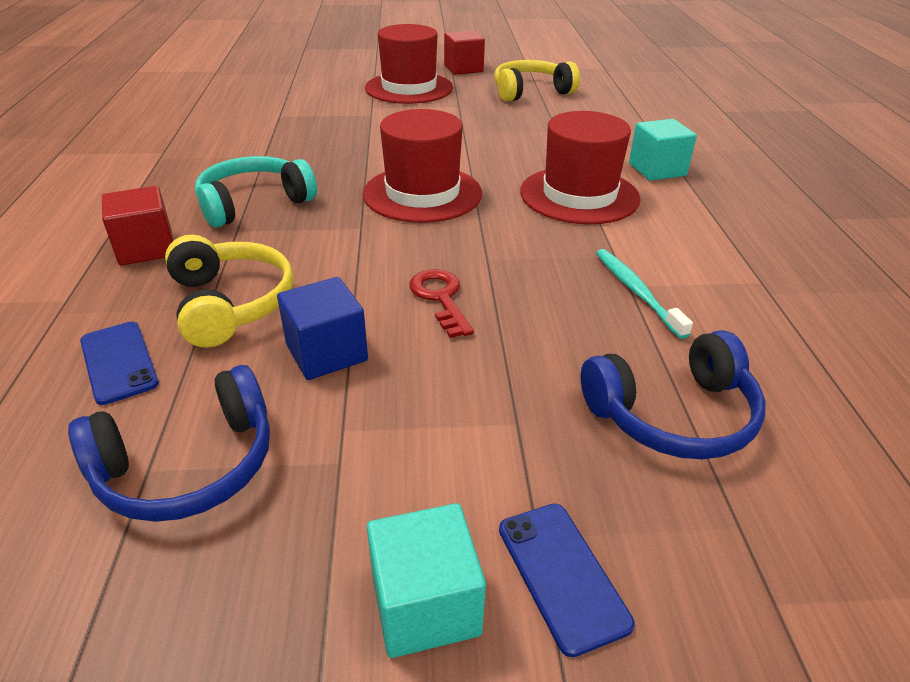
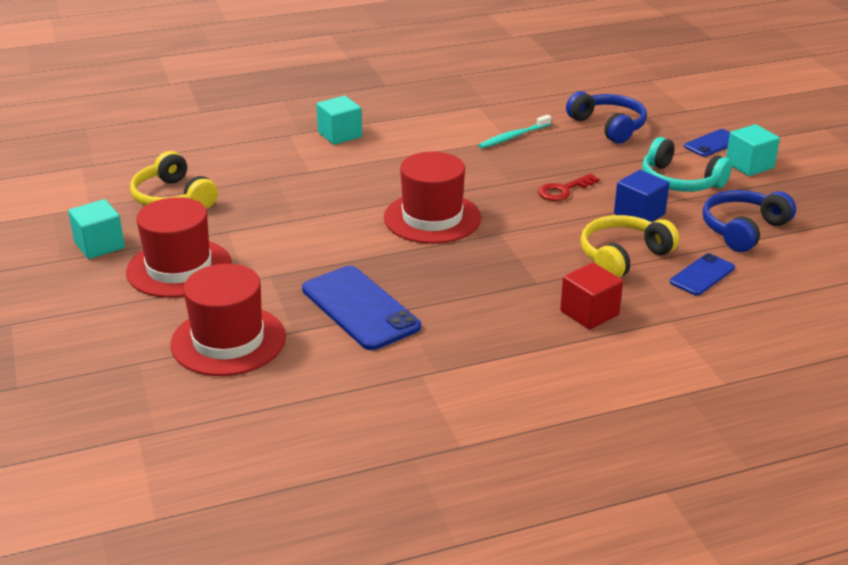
camera: 105 degrees left, 5 degrees down
blue headphones [68,365,270,522] -> blue headphones turned 90 degrees counterclockwise [703,190,796,252]
turquoise headphones [195,156,317,228] -> turquoise headphones moved to [642,137,732,192]
red cube [444,30,485,75] -> turquoise cube [68,199,125,259]
red hat [520,111,641,224] -> red hat moved to [171,264,286,376]
none -> blue phone [302,266,421,350]

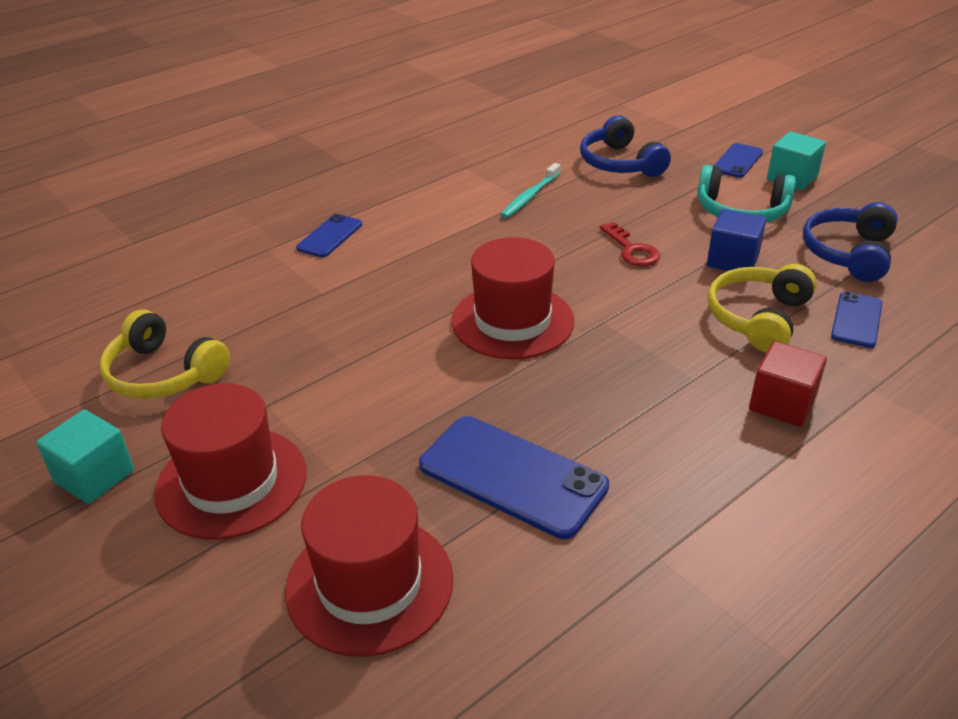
camera: 20 degrees left, 5 degrees up
turquoise cube [316,96,362,145] -> blue phone [296,214,362,257]
red key [538,173,599,201] -> red key turned 60 degrees counterclockwise [600,222,660,266]
blue headphones [566,91,647,144] -> blue headphones turned 150 degrees counterclockwise [580,116,671,177]

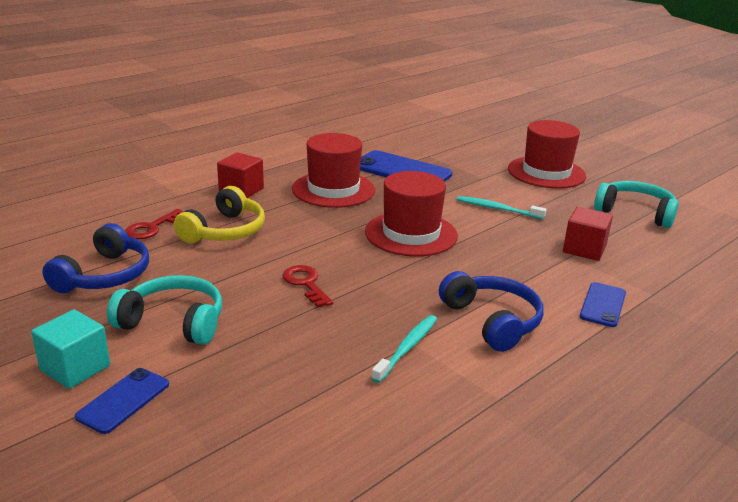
camera: 175 degrees right, 10 degrees down
turquoise cube [36,409,134,504] -> none
yellow headphones [100,309,230,399] -> turquoise headphones [594,181,679,228]
red hat [285,475,453,657] -> red hat moved to [292,133,375,208]
blue headphones [580,116,671,177] -> blue headphones moved to [439,271,543,352]
blue cube [707,209,766,271] -> none
blue phone [831,291,883,348] -> red key [125,209,184,239]
none -> turquoise toothbrush [457,196,546,219]
none -> red cube [563,207,613,261]

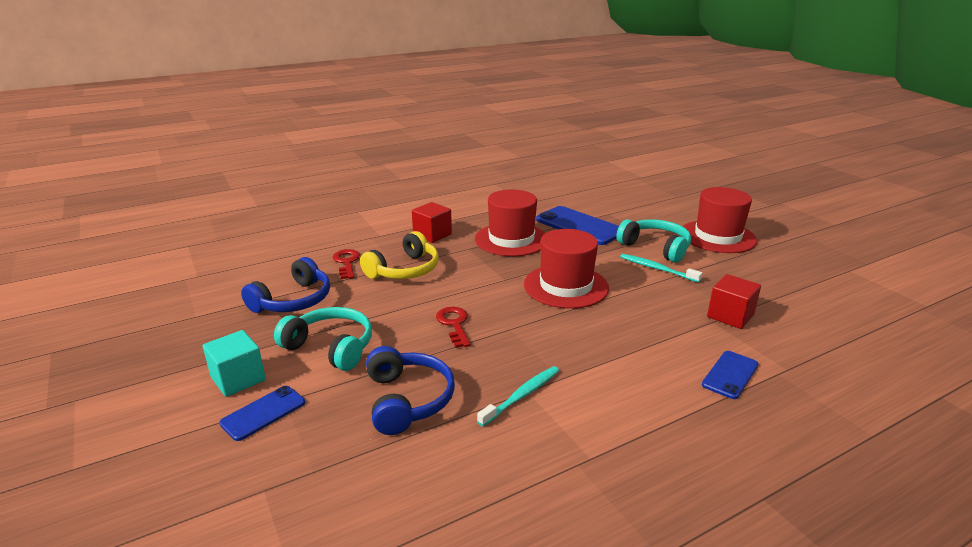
camera: 15 degrees right, 0 degrees up
red key [125,209,184,239] -> red key turned 120 degrees clockwise [333,249,360,279]
blue headphones [439,271,543,352] -> blue headphones moved to [366,346,455,435]
turquoise headphones [594,181,679,228] -> turquoise headphones moved to [616,219,691,263]

